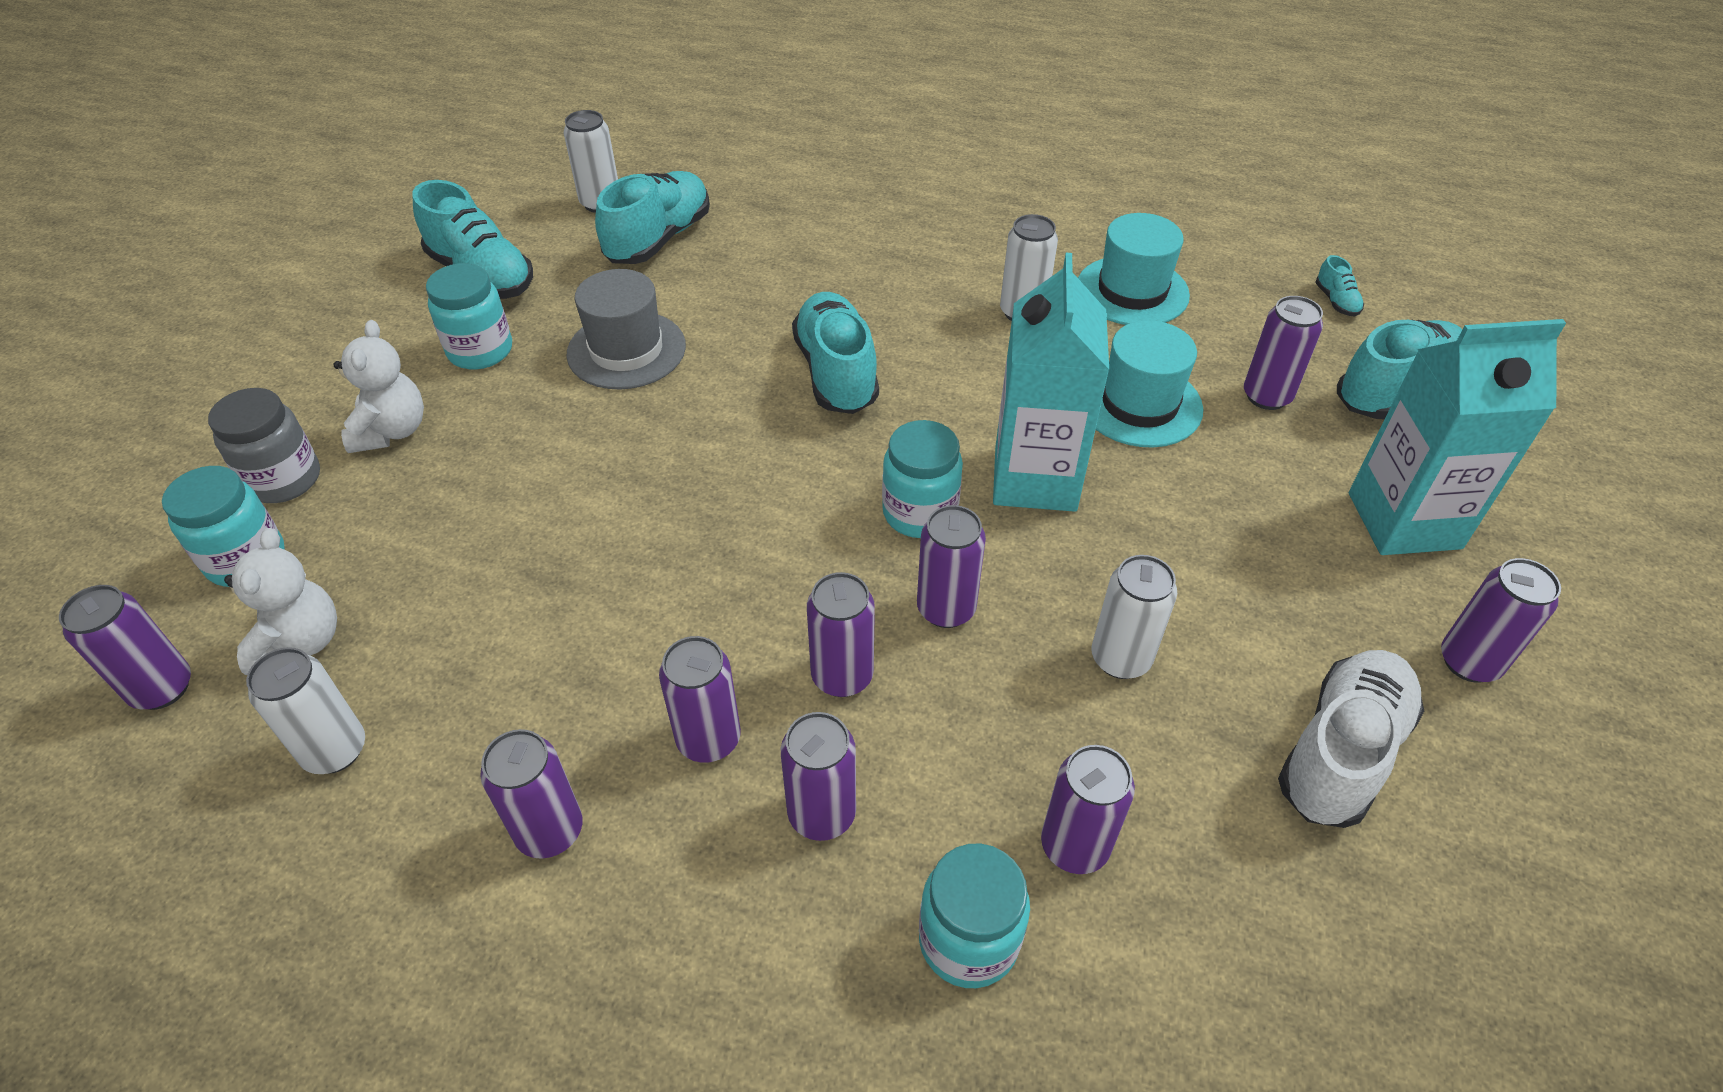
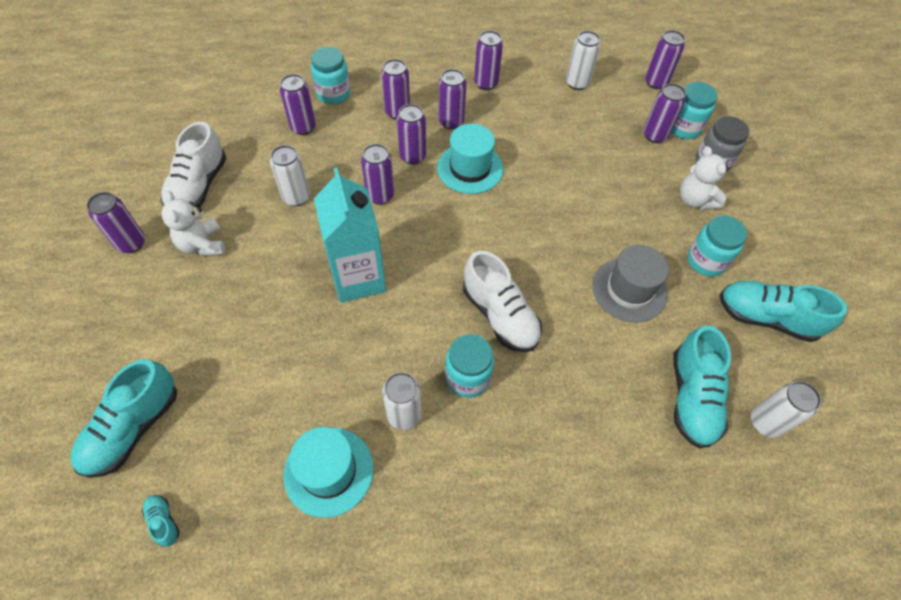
camera: 155 degrees right, 10 degrees up
white teddy bear [224,528,337,675] -> white teddy bear moved to [162,191,225,256]
turquoise shoe [792,292,879,414] -> white shoe [463,251,542,352]
turquoise jar [882,420,963,538] -> turquoise jar moved to [445,334,494,398]
turquoise hat [1096,320,1203,447] -> turquoise hat moved to [437,124,503,194]
purple can [1244,296,1323,410] -> purple can moved to [643,83,686,143]
turquoise carton [1349,319,1566,555] -> none

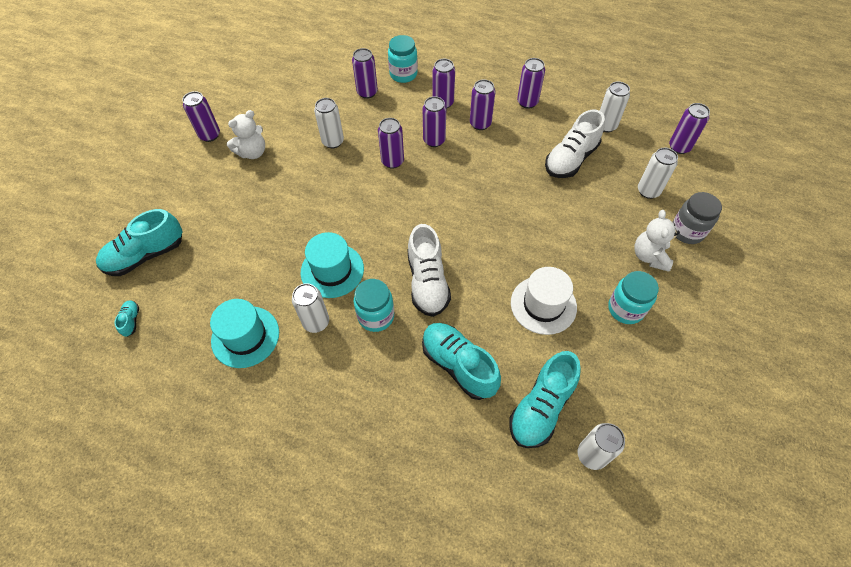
camera: 30 degrees right, 0 degrees up
white shoe [161,122,226,208] -> white shoe moved to [545,110,605,178]
white teddy bear [162,191,225,256] -> white teddy bear turned 135 degrees counterclockwise [227,110,265,159]
turquoise carton [314,168,386,302] -> none
turquoise hat [437,124,503,194] -> turquoise hat moved to [301,232,364,298]
grey hat [593,245,669,323] -> white hat [511,267,577,335]
purple can [643,83,686,143] -> white can [638,148,678,199]
turquoise jar [672,82,718,139] -> none
turquoise shoe [719,281,848,342] -> turquoise shoe moved to [422,323,501,400]

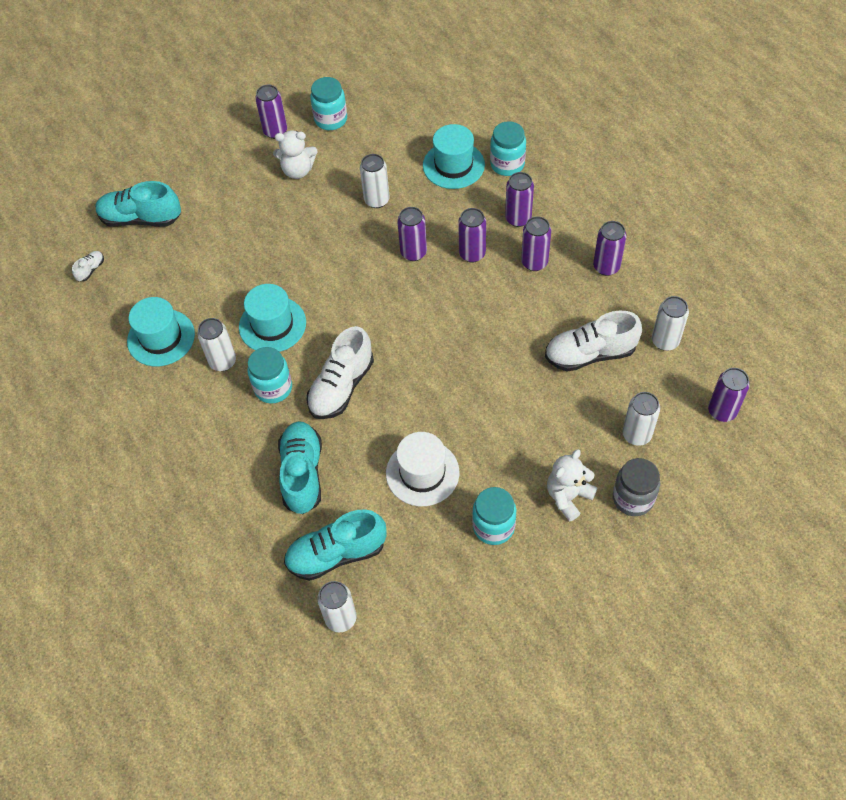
camera: 40 degrees right, 0 degrees up
turquoise shoe [114,300,139,337] -> white shoe [72,251,104,281]
purple can [352,48,378,99] -> turquoise hat [423,124,485,189]
none -> turquoise jar [310,77,347,130]

